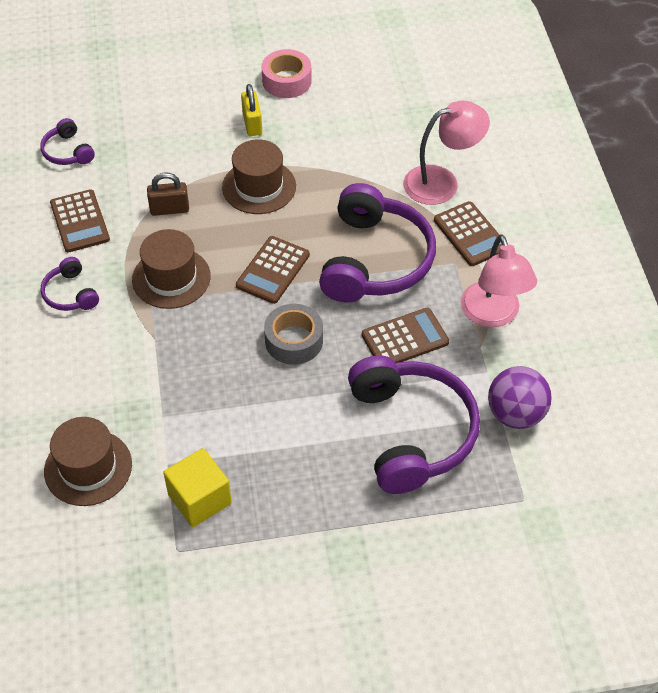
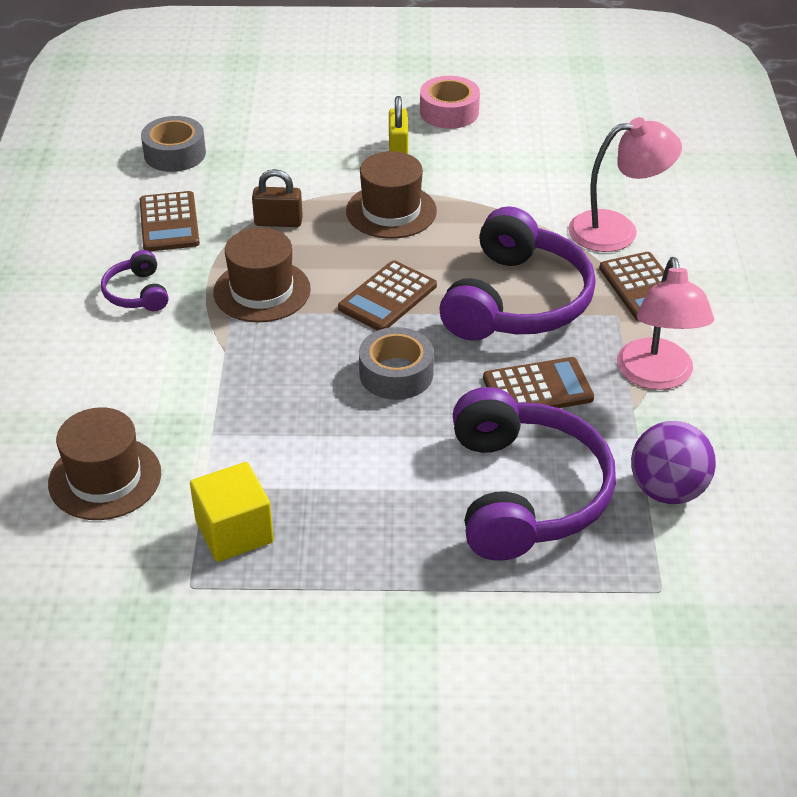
camera: 10 degrees right, 10 degrees down
purple headphones [40,118,95,165] -> grey tape [141,116,206,172]

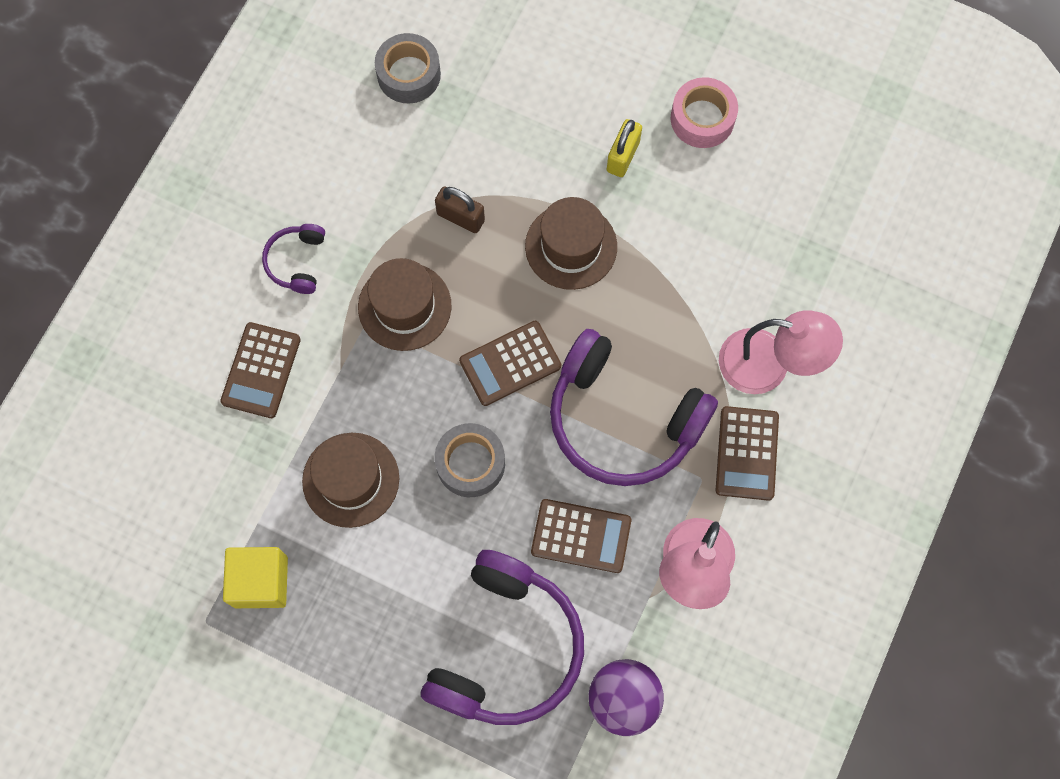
camera: 25 degrees right, 30 degrees up
brown hat [48,407,161,520] -> brown hat moved to [302,433,399,528]
brown calculator [140,191,200,251] -> brown calculator moved to [220,322,301,418]
purple headphones [439,206,596,341] -> purple headphones turned 75 degrees clockwise [550,329,718,486]

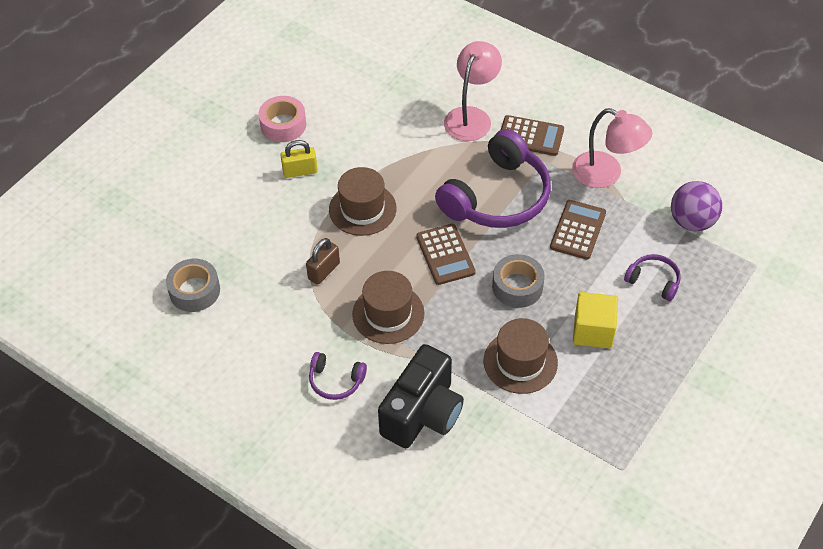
camera: 80 degrees left, 20 degrees down
brown calculator [220,322,301,418] -> black camera [378,344,464,448]
yellow cube [223,547,288,608] -> yellow cube moved to [573,292,618,349]
purple headphones [421,550,584,725] -> purple headphones [624,254,681,301], size x0.46
yellow padlock [607,119,642,177] -> yellow padlock turned 45 degrees counterclockwise [280,140,318,178]

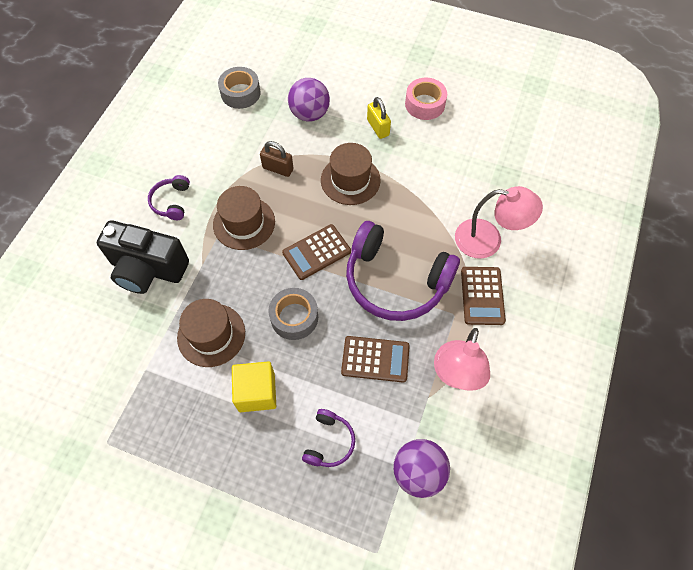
camera: 75 degrees right, 10 degrees up
none -> purple ball [288,78,330,122]

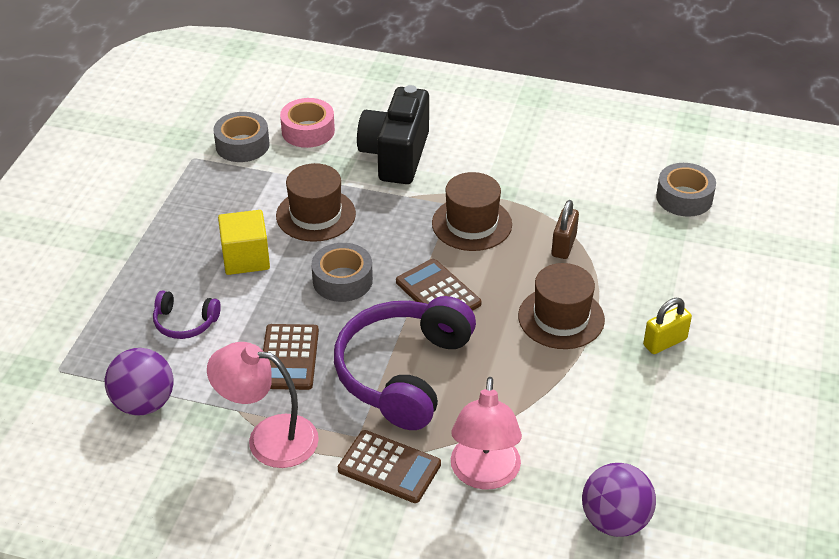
camera: 85 degrees right, 20 degrees down
purple headphones [148,175,190,220] -> none
purple ball [288,78,330,122] -> purple ball moved to [582,463,656,537]
pink tape [405,78,447,120] -> pink tape moved to [280,98,335,148]
brown calculator [461,267,506,325] -> brown calculator turned 150 degrees counterclockwise [338,430,441,503]
none -> grey tape [213,112,270,162]

